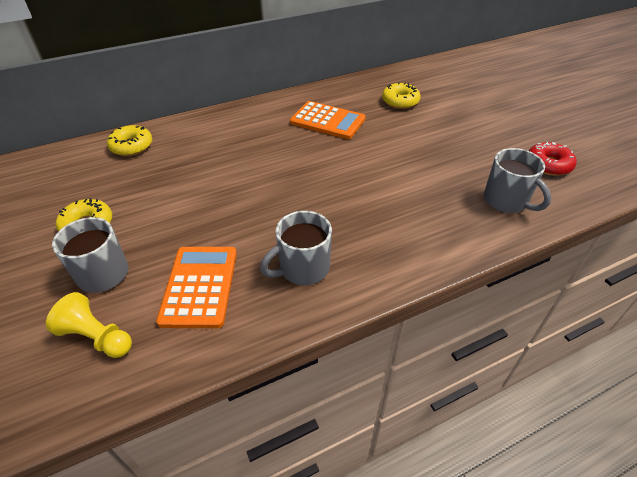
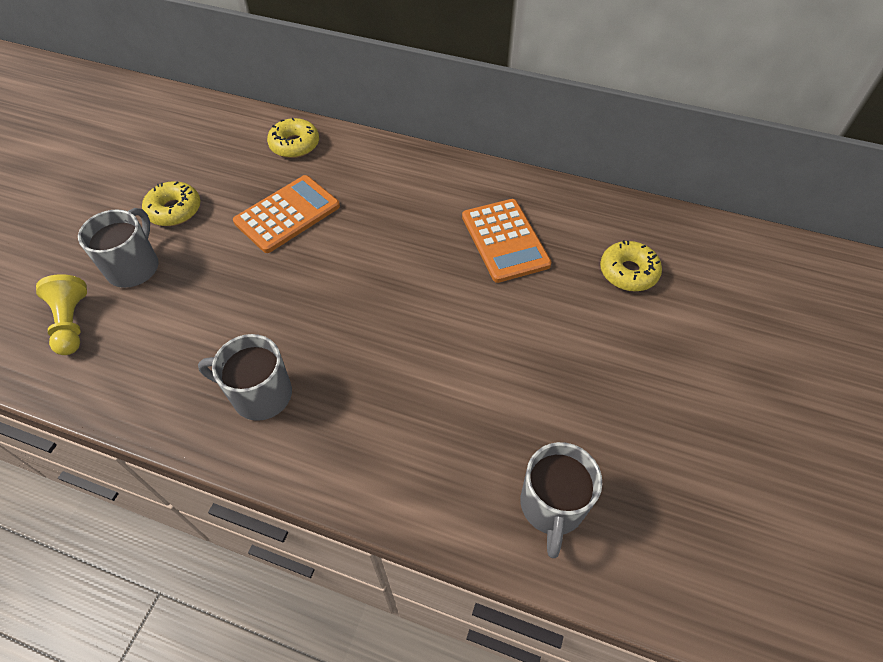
camera: 45 degrees right, 10 degrees up
orange calculator [156,247,237,328] -> orange calculator moved to [233,175,340,253]
red donut [529,142,577,176] -> none

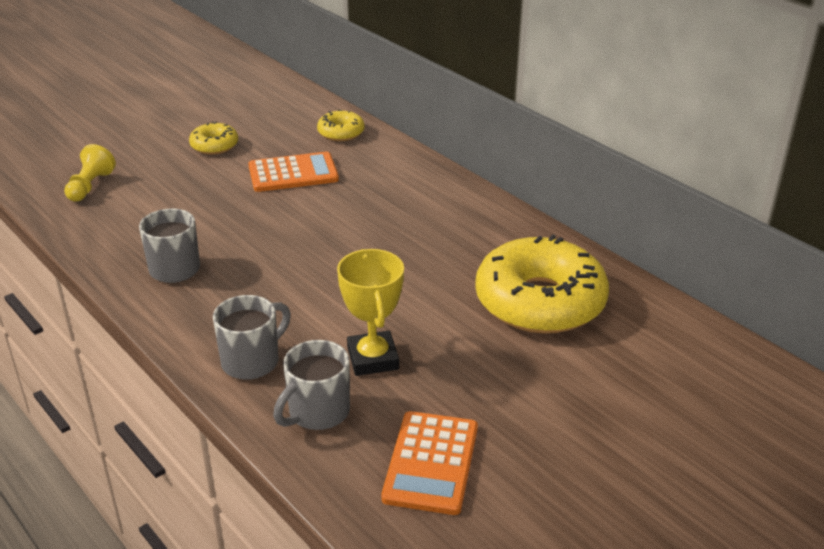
camera: 30 degrees right, 20 degrees down
grey mug [78,208,159,288] -> grey mug moved to [213,295,291,380]
orange calculator [462,199,552,283] -> orange calculator moved to [381,411,478,515]
yellow donut [600,240,662,291] -> yellow donut [475,234,609,334], size x2.16
none -> yellow trophy [337,249,404,376]

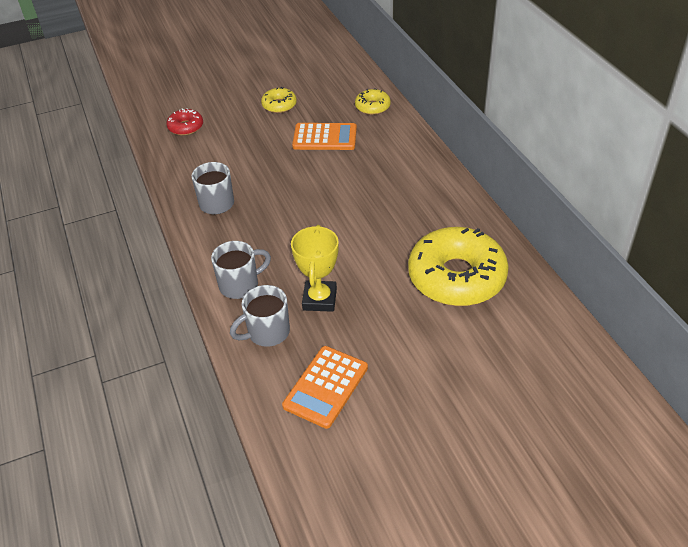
camera: 20 degrees right, 10 degrees up
yellow pawn [64,144,116,202] -> red donut [167,108,203,136]

